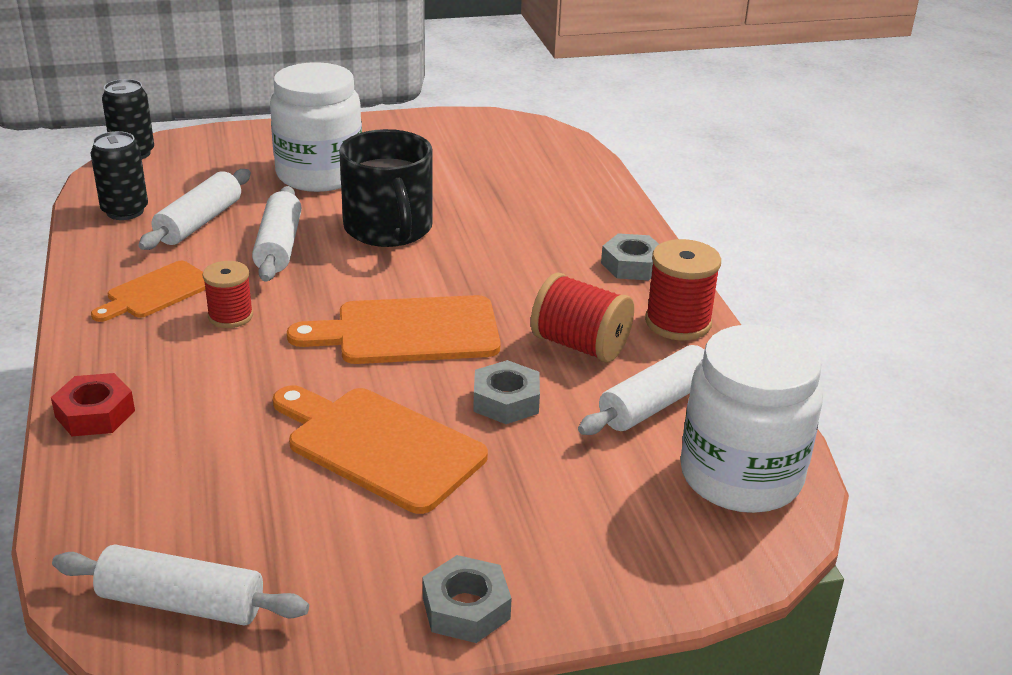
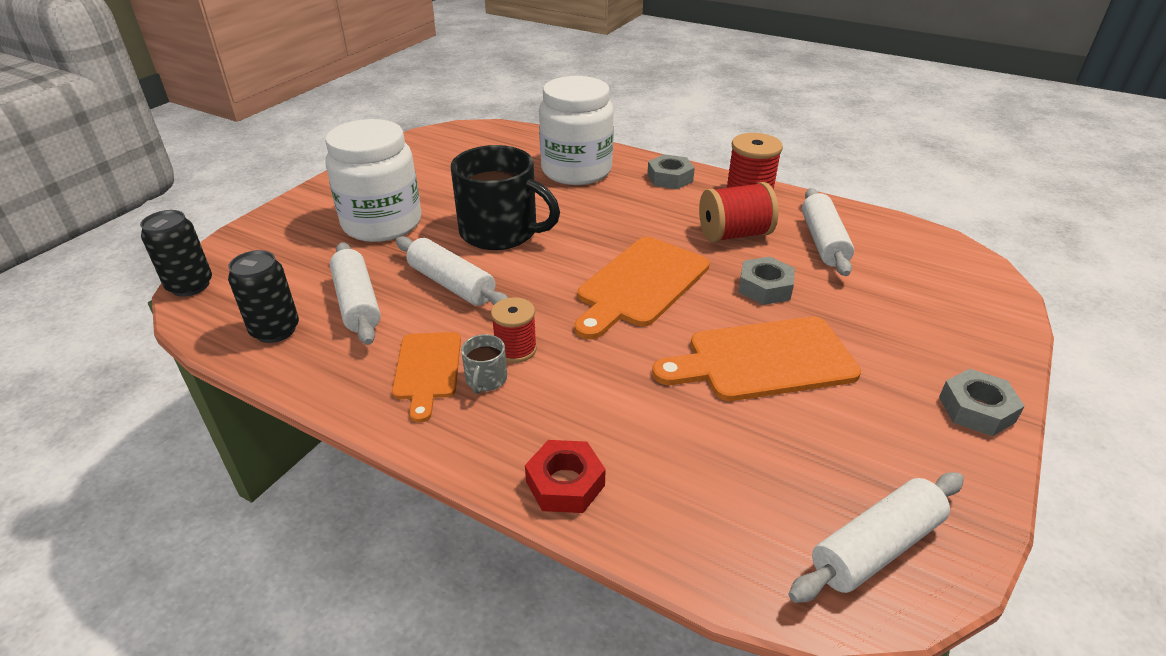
camera: 45 degrees left, 5 degrees up
white jar [680,324,823,513] -> white jar moved to [539,76,614,185]
none -> grey mug [461,334,507,394]

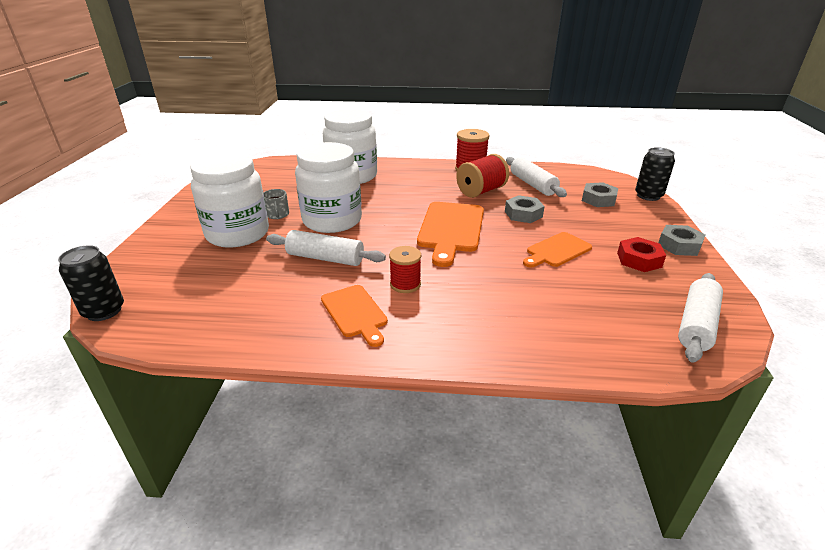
camera: 25 degrees left, 5 degrees down
black can [228,250,299,343] -> black can moved to [635,147,675,201]
white rolling pin [330,242,381,345] -> none
black mug [451,145,560,250] -> white jar [295,142,362,233]
grey mug [461,334,507,394] -> grey mug moved to [264,189,289,219]
red nut [525,440,606,513] -> red nut moved to [617,237,666,272]
grey nut [647,154,695,189] -> grey nut moved to [582,182,618,207]
orange cutting board [652,317,861,401] -> orange cutting board [523,232,592,267], size x0.62

